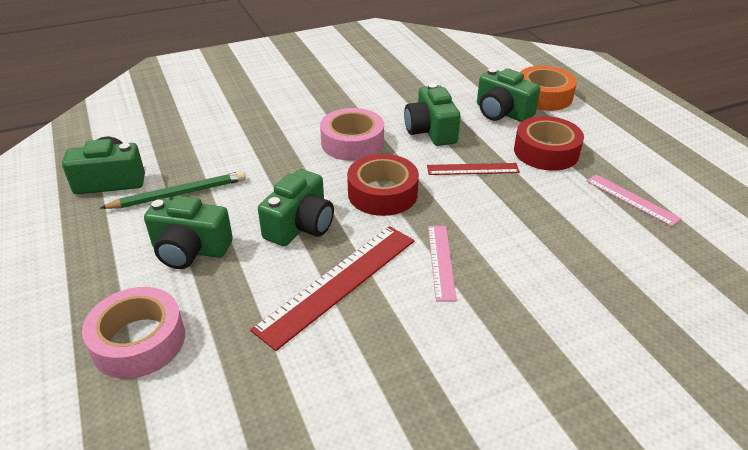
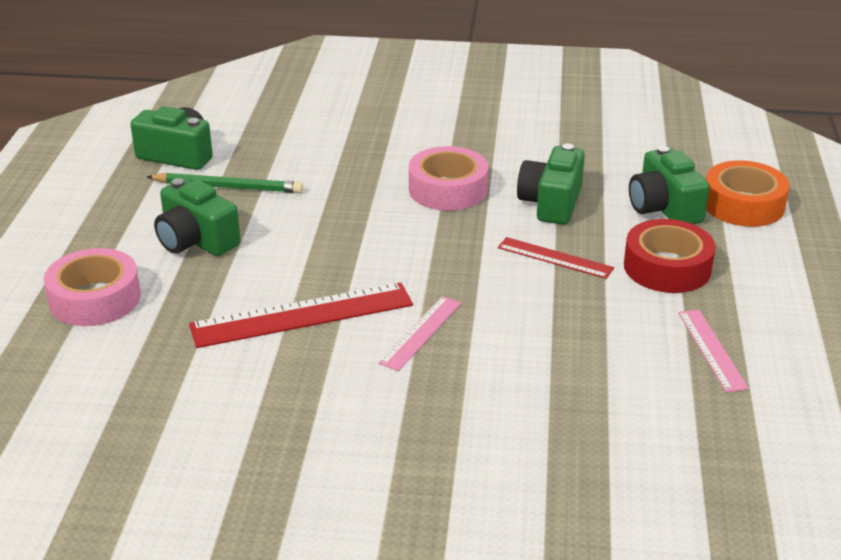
camera: 30 degrees right, 5 degrees down
green camera [258,169,334,246] -> none
red tape [347,154,419,216] -> none

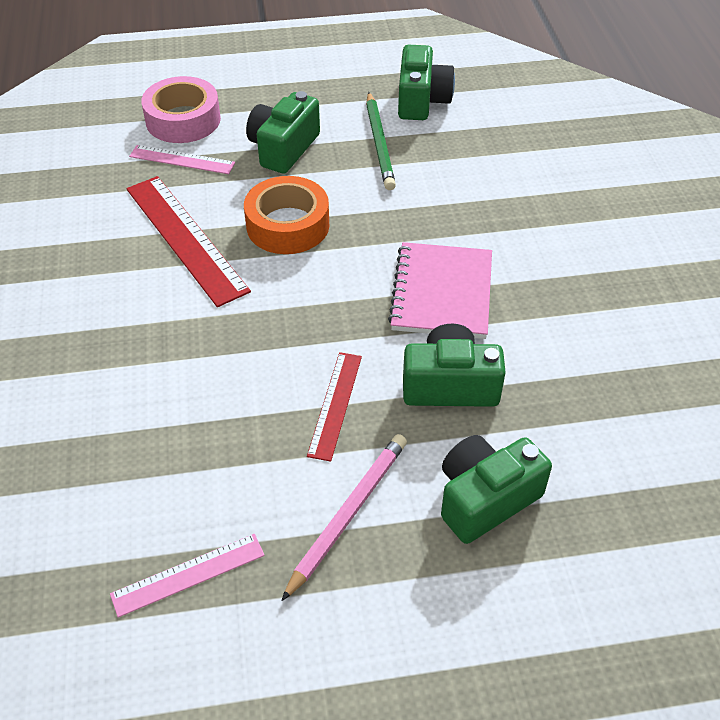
camera: 75 degrees right, 15 degrees up
pink ruler [378,296,461,371] -> pink ruler moved to [129,145,235,174]
pink tape [409,146,488,211] -> pink notebook [388,242,492,339]
red tape [624,219,716,293] -> pink pencil [281,434,407,601]
orange tape [706,161,790,227] -> orange tape moved to [244,176,329,254]

